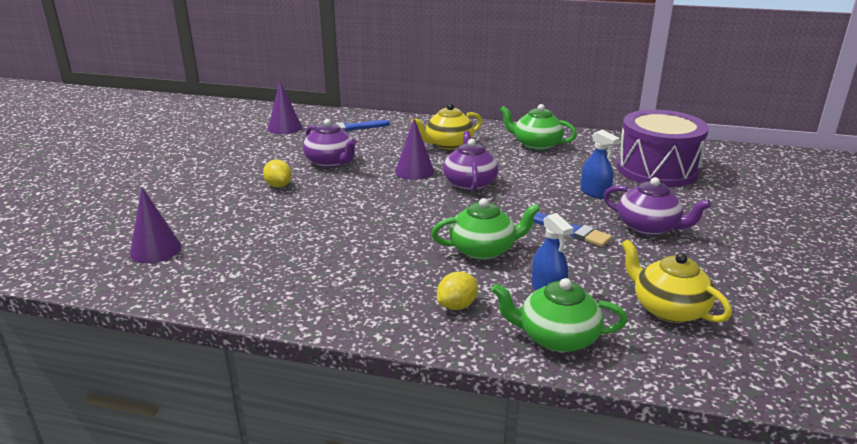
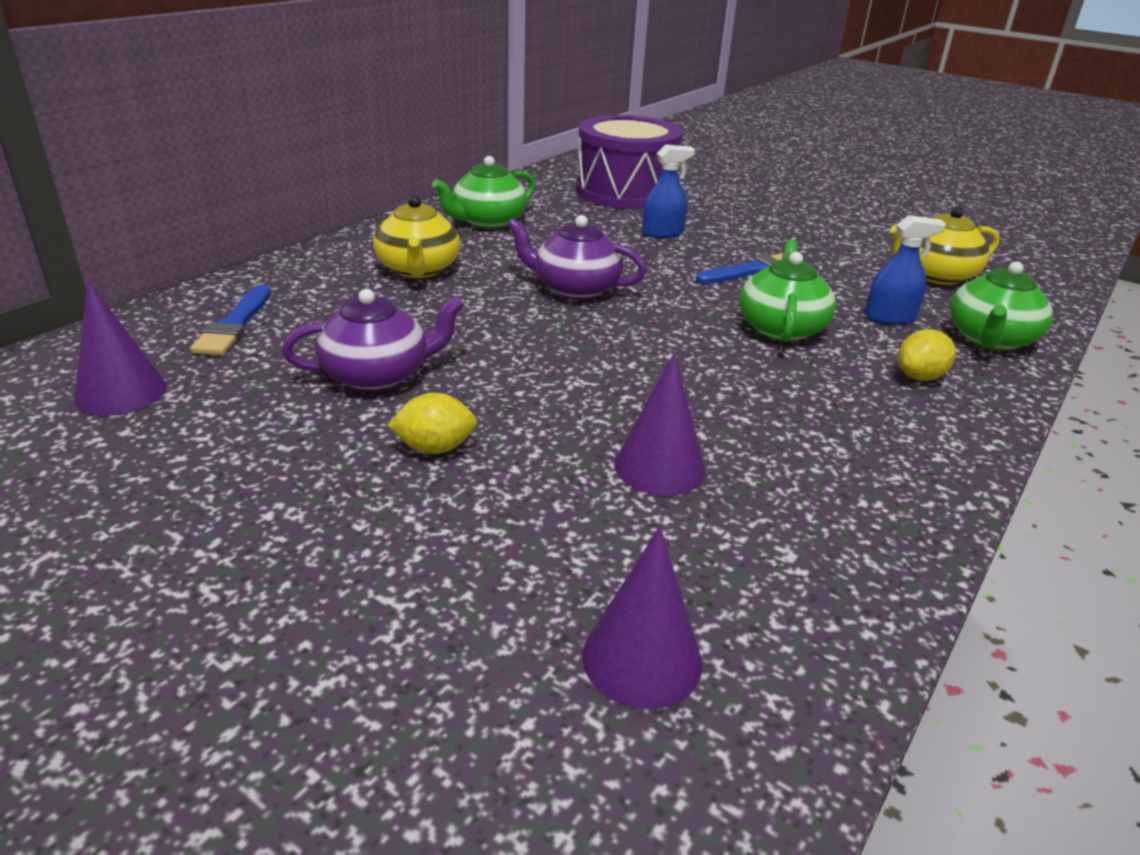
camera: 70 degrees left, 5 degrees up
purple cone [395,118,434,180] -> purple cone moved to [614,353,705,496]
yellow lemon [437,272,478,310] -> yellow lemon turned 75 degrees clockwise [898,329,956,381]
purple teapot [603,177,711,235] -> none

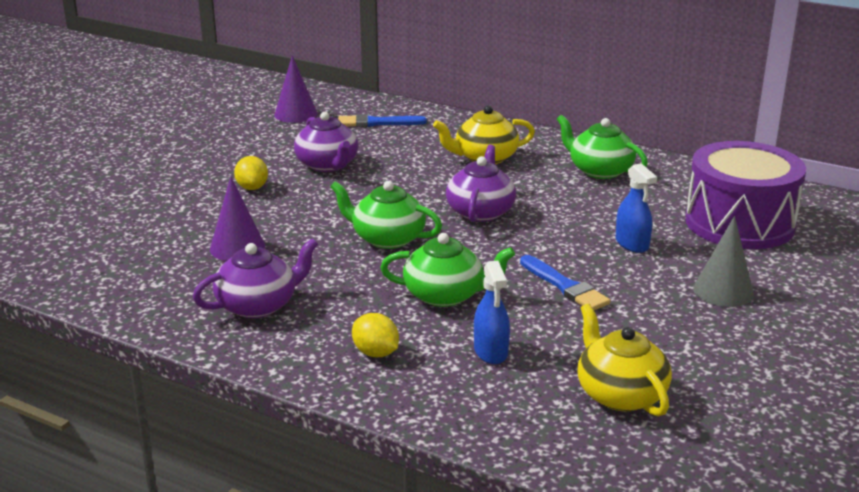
camera: 85 degrees right, 5 degrees down
purple cone [582,527,703,709] -> none
green teapot [950,262,1053,350] -> green teapot moved to [330,181,442,249]
none -> purple teapot [193,238,318,318]
none -> grey cone [693,216,754,307]

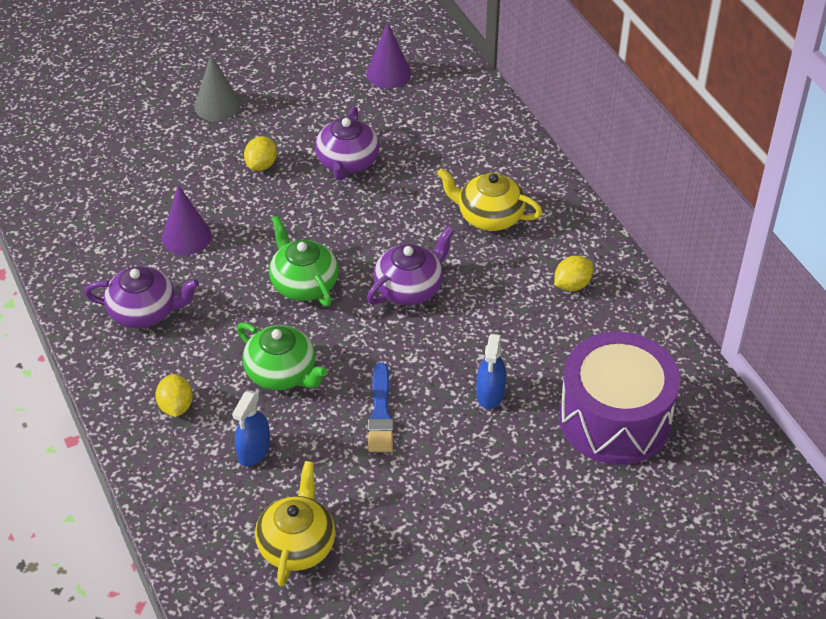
camera: 35 degrees right, 20 degrees up
blue brush [338,114,427,127] -> none
green teapot [557,115,648,179] -> yellow lemon [554,256,593,291]
grey cone [693,216,754,307] -> grey cone moved to [194,55,240,121]

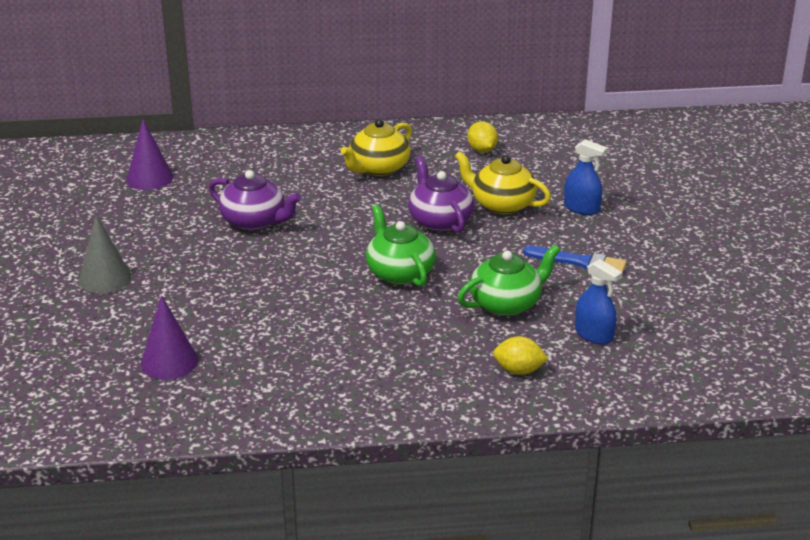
camera: 70 degrees left, 15 degrees down
purple teapot [84,266,199,328] -> none
purple cone [162,185,212,255] -> purple cone moved to [141,295,198,380]
yellow lemon [244,136,277,171] -> none
yellow teapot [255,461,336,587] -> yellow teapot moved to [455,151,551,214]
green teapot [269,216,339,306] -> green teapot turned 75 degrees clockwise [366,205,436,287]
purple drum [559,332,680,465] -> none

